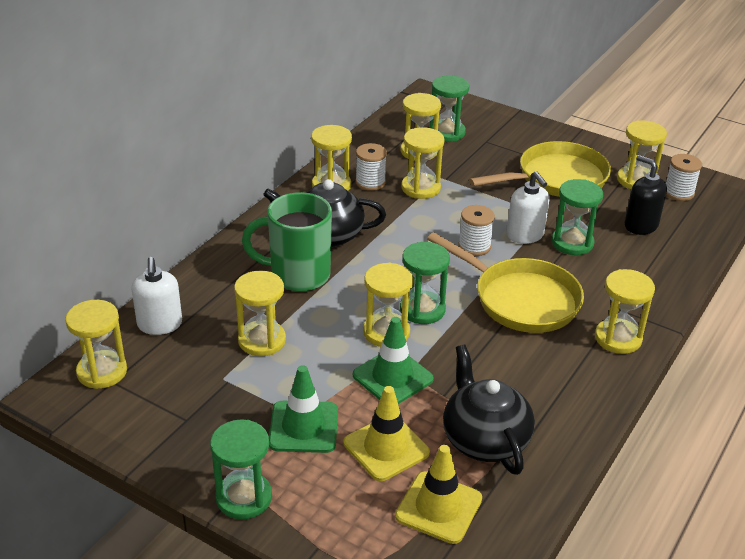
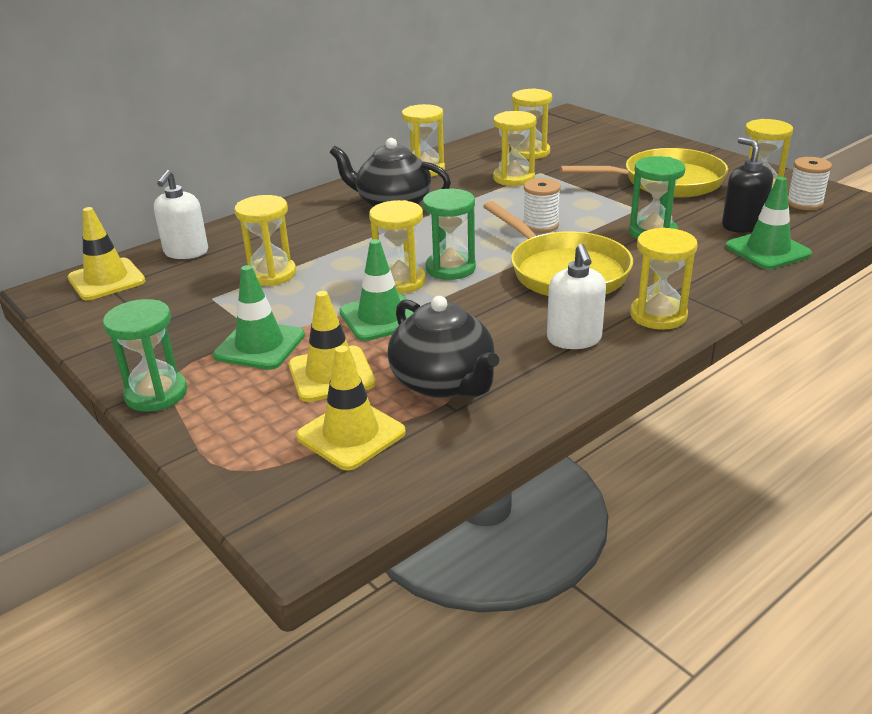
camera: 20 degrees right, 5 degrees down
yellow hourglass [65,300,127,389] -> yellow traffic cone [68,207,146,300]
green mug [242,192,332,292] -> none
white spool [355,143,387,191] -> none
green hourglass [429,75,470,142] -> none
black teapot [443,345,535,475] -> black teapot turned 150 degrees clockwise [388,296,499,398]
white soap dispenser [507,171,550,244] -> white soap dispenser moved to [547,244,606,349]
none -> green traffic cone [726,177,812,269]

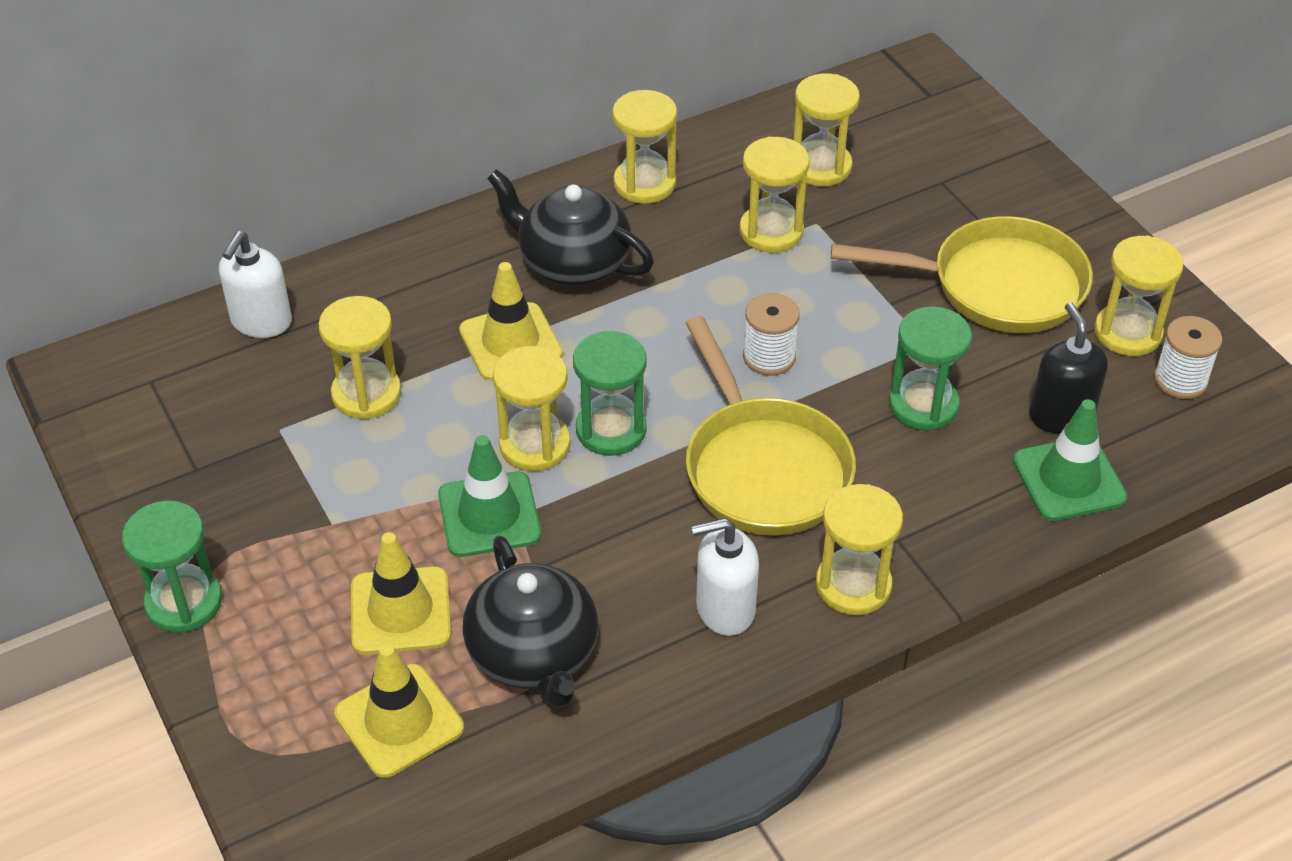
camera: 10 degrees right, 15 degrees up
yellow traffic cone [68,207,146,300] -> yellow traffic cone moved to [459,262,563,381]
green traffic cone [213,265,305,370] -> none
white soap dispenser [547,244,606,349] -> white soap dispenser turned 75 degrees clockwise [691,518,759,636]

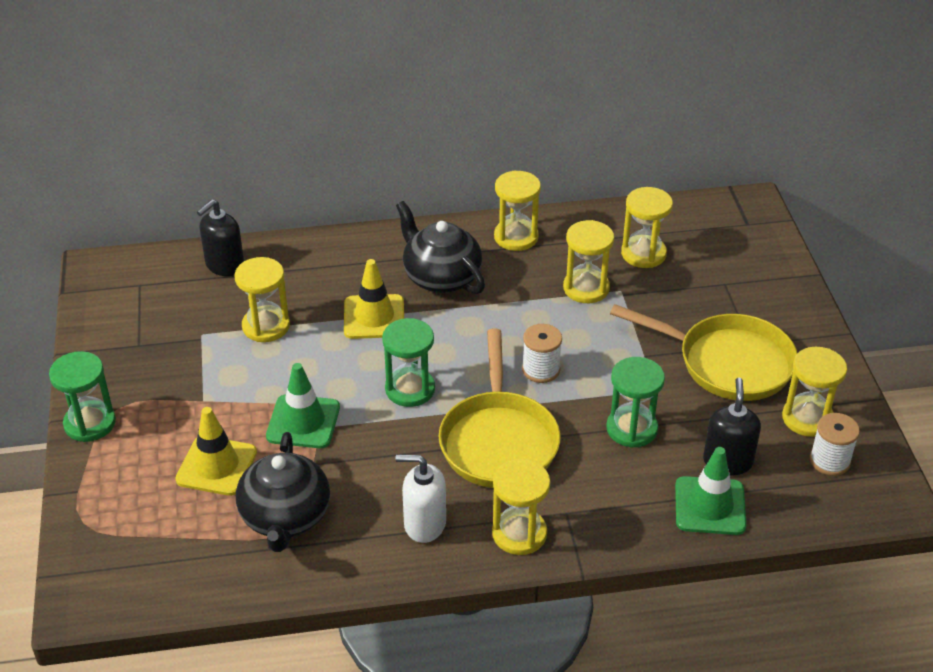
camera: 20 degrees right, 5 degrees down
white soap dispenser [219,231,292,338] -> black soap dispenser [197,199,244,276]
yellow traffic cone [334,643,464,778] -> none
yellow hourglass [493,346,571,471] -> none

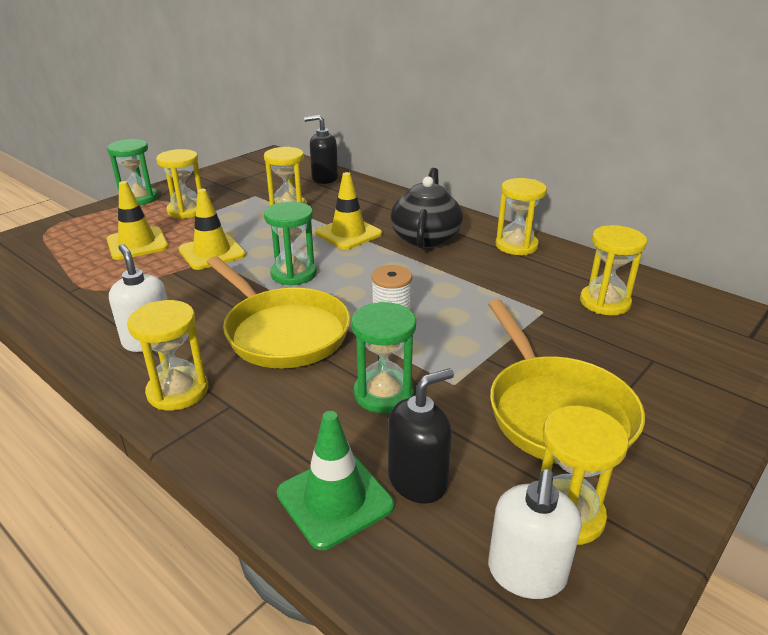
camera: 50 degrees right, 10 degrees down
black teapot [236,432,330,552] -> none
green traffic cone [266,363,340,448] -> yellow traffic cone [179,189,246,270]
yellow pan [438,329,560,488] -> yellow pan turned 90 degrees counterclockwise [207,256,351,368]
yellow hourglass [563,220,614,303] -> yellow hourglass moved to [156,149,202,219]
white spool [810,413,860,476] -> white soap dispenser [488,470,582,599]

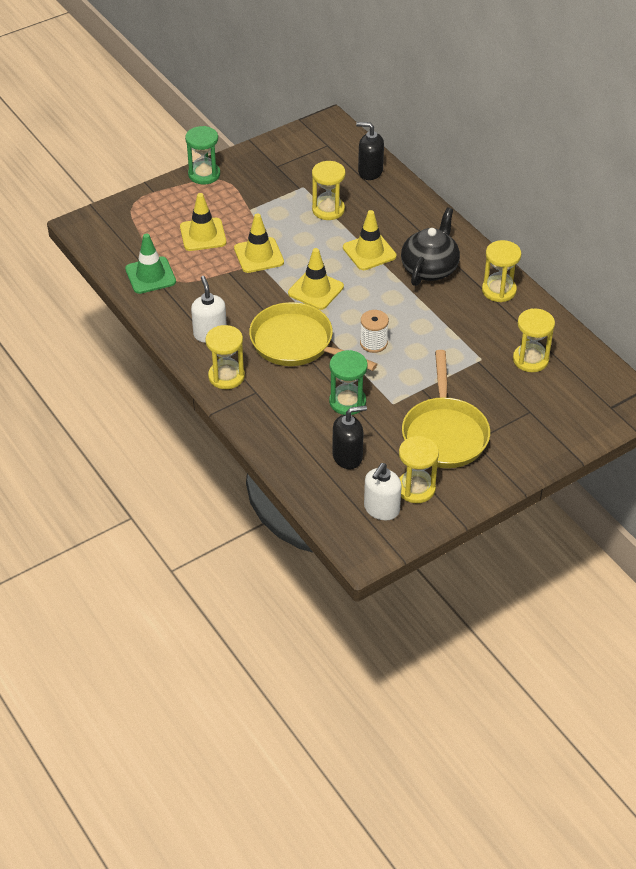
camera: 15 degrees right, 15 degrees up
yellow hourglass [156,149,202,219] -> none
yellow pan [207,256,351,368] -> yellow pan turned 150 degrees clockwise [249,302,378,371]
green hourglass [264,202,317,286] -> yellow traffic cone [288,248,344,310]
green traffic cone [277,411,394,550] -> green traffic cone moved to [125,234,176,294]

